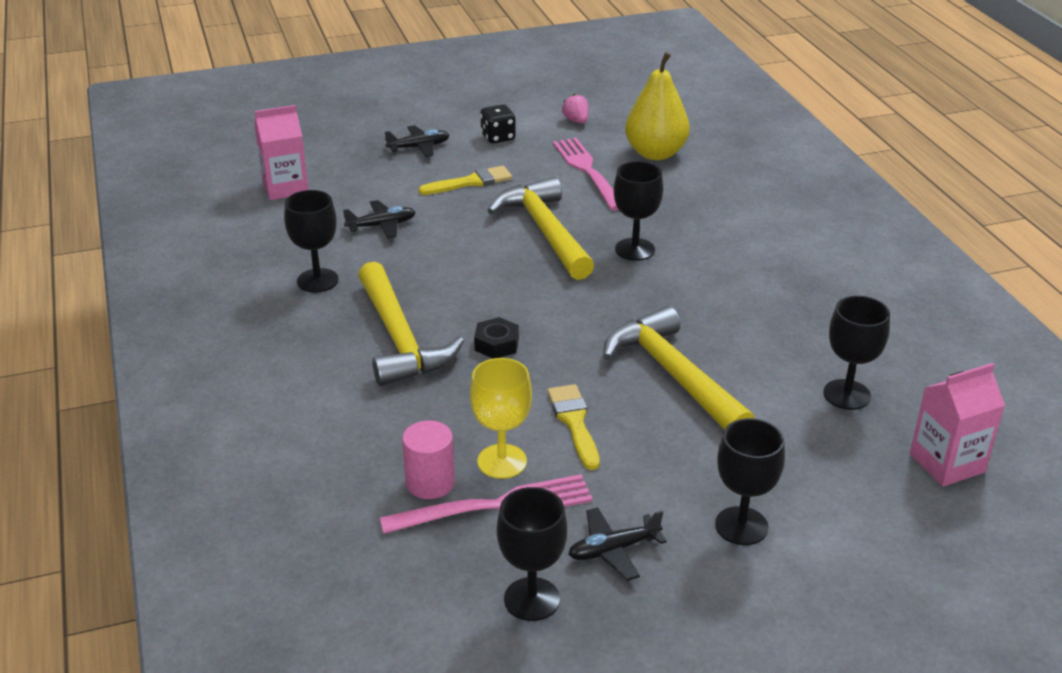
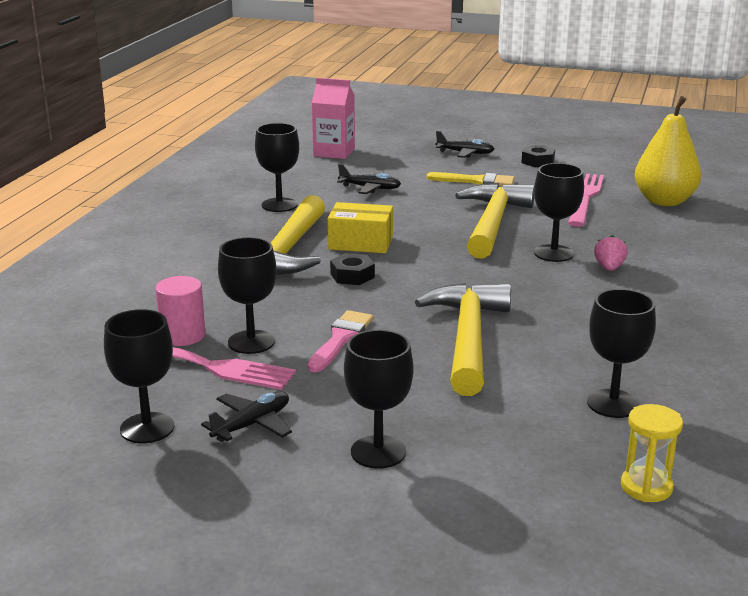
camera: 35 degrees right, 10 degrees down
yellow goblet [470,358,532,479] -> black goblet [218,237,276,354]
black dice [480,104,516,143] -> black nut [521,145,555,167]
yellow brush [547,384,600,470] -> pink brush [308,310,373,372]
pink strawberry [562,94,589,123] -> pink strawberry moved to [594,235,628,271]
black plane [569,507,667,581] -> black plane turned 120 degrees clockwise [201,391,292,442]
pink carton [910,363,1005,487] -> yellow hourglass [621,404,683,502]
none -> yellow box [328,202,393,253]

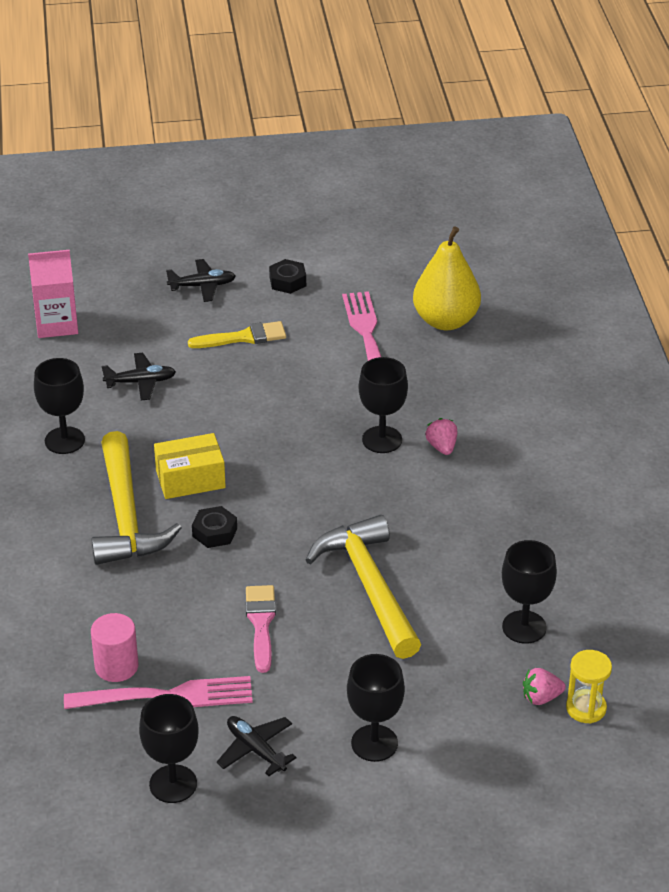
camera: 25 degrees left, 15 degrees up
black plane [201,391,292,442] -> black plane turned 60 degrees counterclockwise [217,716,297,776]
black goblet [218,237,276,354] -> none
yellow hammer [455,183,535,259] -> none
none -> pink strawberry [523,668,566,705]

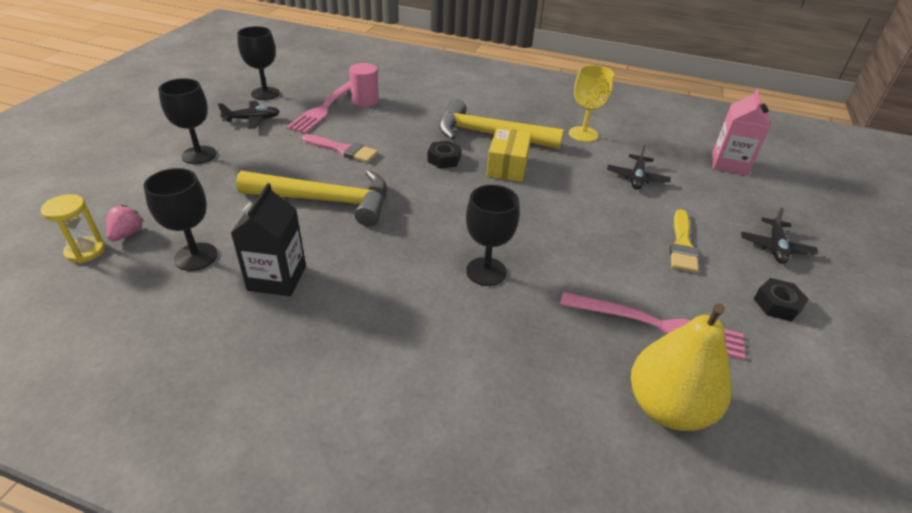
camera: 115 degrees right, 0 degrees up
black goblet [34,358,85,454] -> yellow goblet [569,65,614,142]
pink strawberry [425,418,457,455] -> none
none -> black carton [231,183,306,296]

